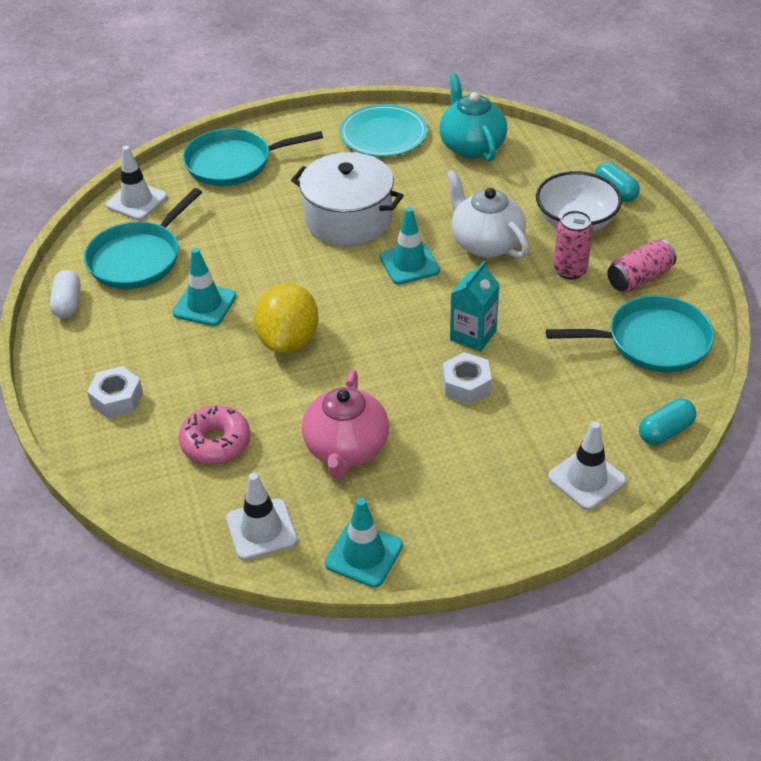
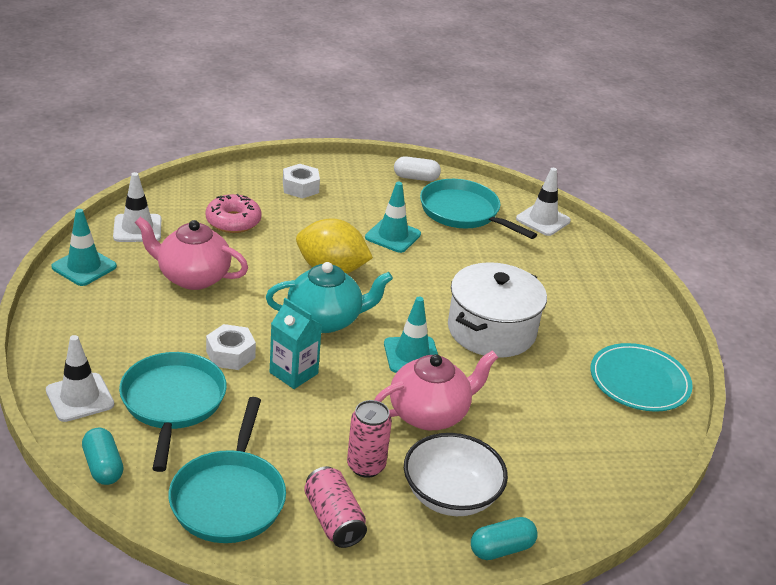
camera: 95 degrees right, 10 degrees down
turquoise pan [183,128,323,186] -> turquoise pan moved to [119,352,227,472]
turquoise teapot [439,74,507,162] -> turquoise teapot moved to [266,262,393,333]
white teapot [446,169,529,259] -> pink teapot [375,350,499,430]

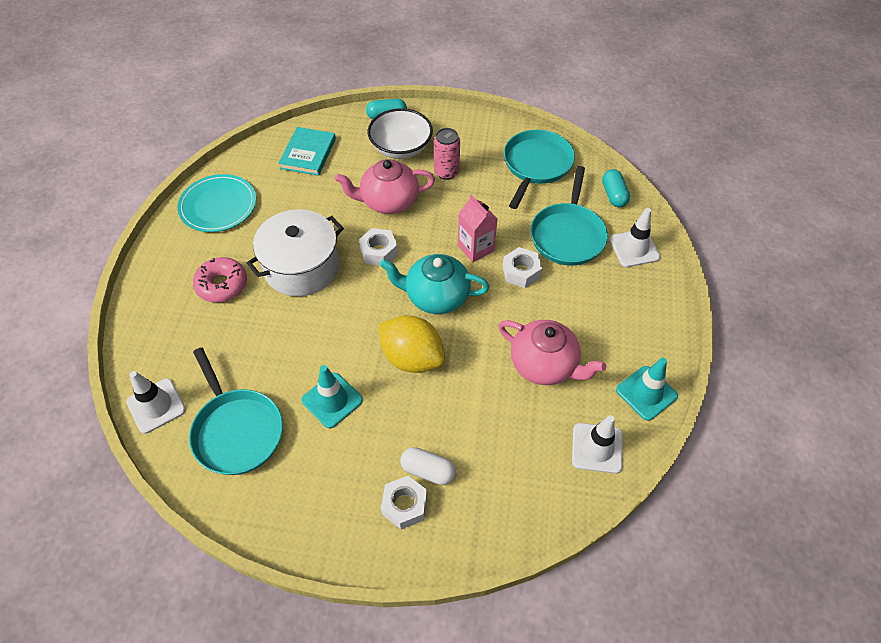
camera: 160 degrees left, 20 degrees up
pink donut [205,194,262,233] -> pink donut moved to [193,257,247,303]
turquoise carton [270,298,322,389] -> pink carton [458,195,497,262]
pink can [304,466,367,548] -> none
turquoise traffic cone [384,297,438,373] -> white nut [359,228,398,266]
white capsule [394,156,441,181] -> white capsule moved to [400,447,456,485]
none -> turquoise book [279,127,336,176]

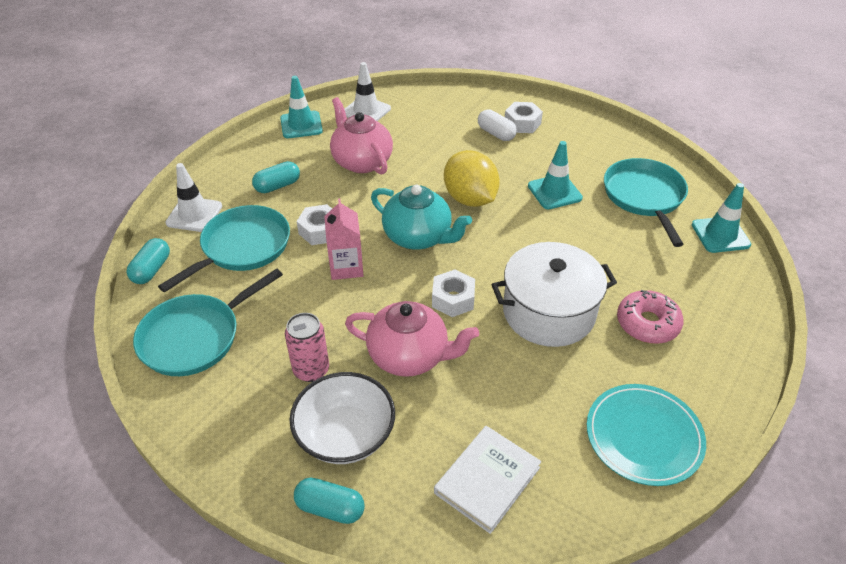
camera: 155 degrees left, 10 degrees down
white traffic cone [126,371,186,434] -> turquoise traffic cone [692,183,751,253]
turquoise book [279,127,336,176] -> white book [434,426,541,534]
none -> turquoise capsule [252,161,300,193]

